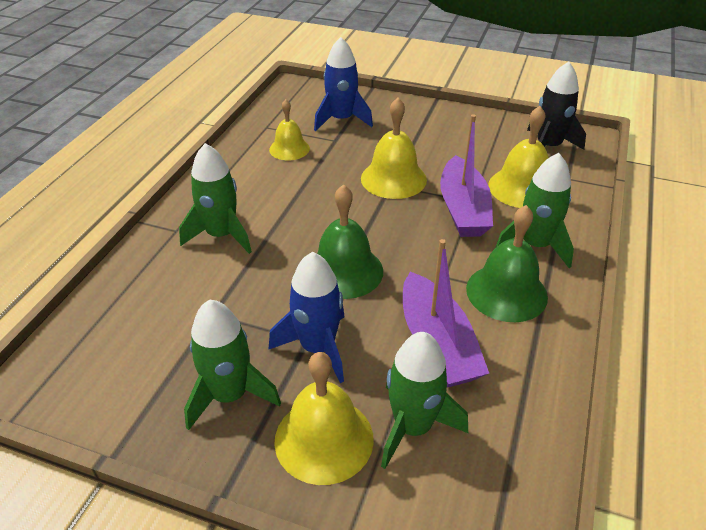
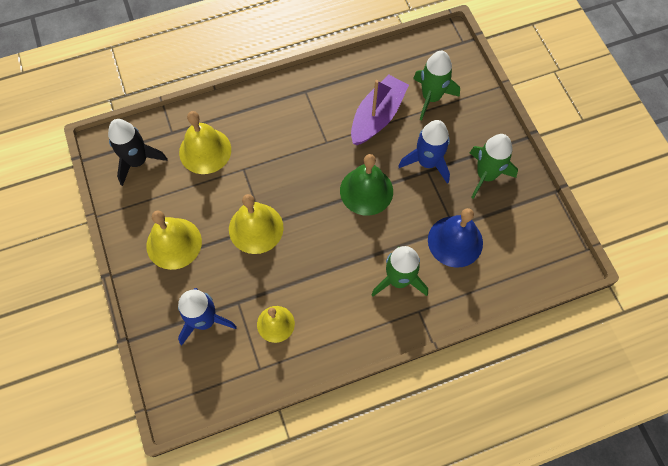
camera: 130 degrees left, 25 degrees up
yellow bell [274,352,374,485] -> yellow bell moved to [146,211,202,270]
purple boat [440,114,493,237] -> none
green bell [466,205,548,322] -> none
green rocket [495,153,574,268] -> none
none -> blue bell [428,208,483,268]

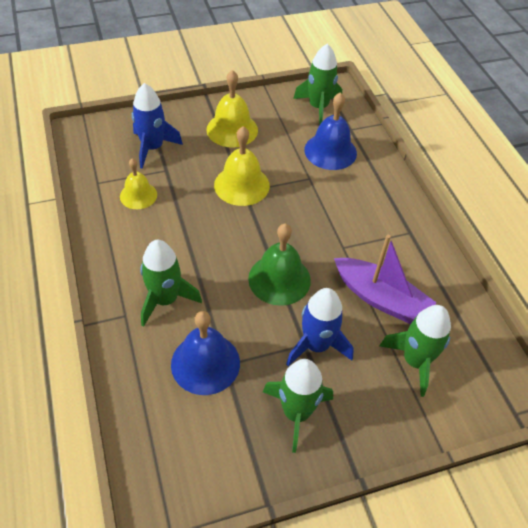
camera: 90 degrees right, 15 degrees down
black rocket [108,119,168,186] -> green rocket [293,44,342,125]
yellow bell [179,111,231,174] -> blue bell [304,92,357,170]

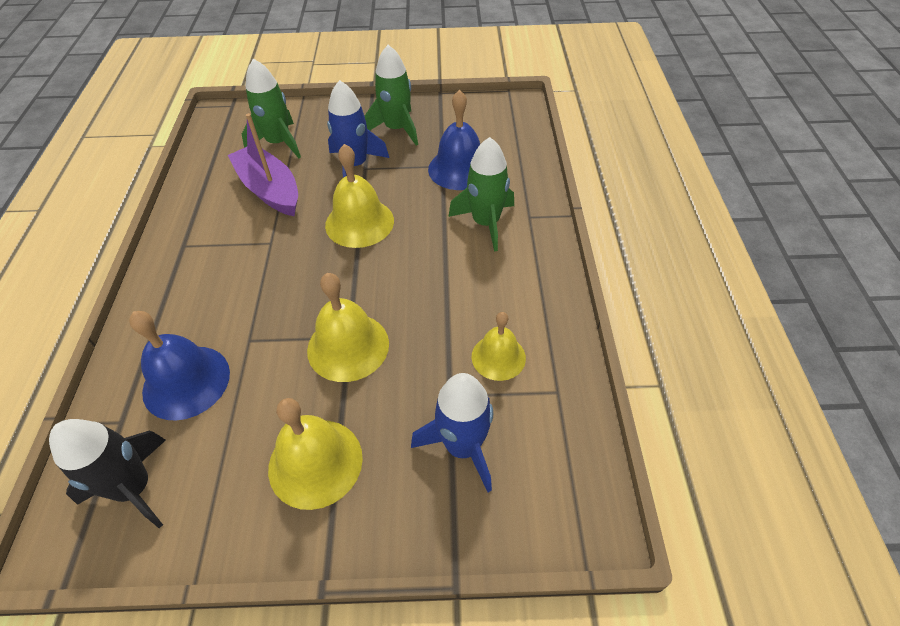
camera: 160 degrees left, 0 degrees up
green bell [248,224,311,306] -> yellow bell [325,144,394,248]
green rocket [293,44,342,125] -> black rocket [49,419,166,528]

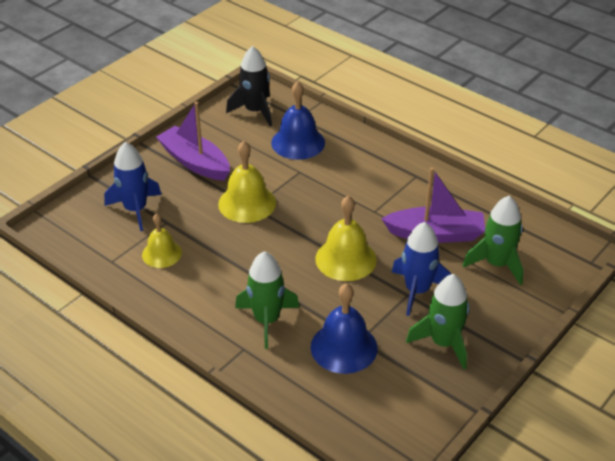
camera: 130 degrees right, 10 degrees down
yellow bell [268,398,363,510] -> purple boat [156,102,230,181]

